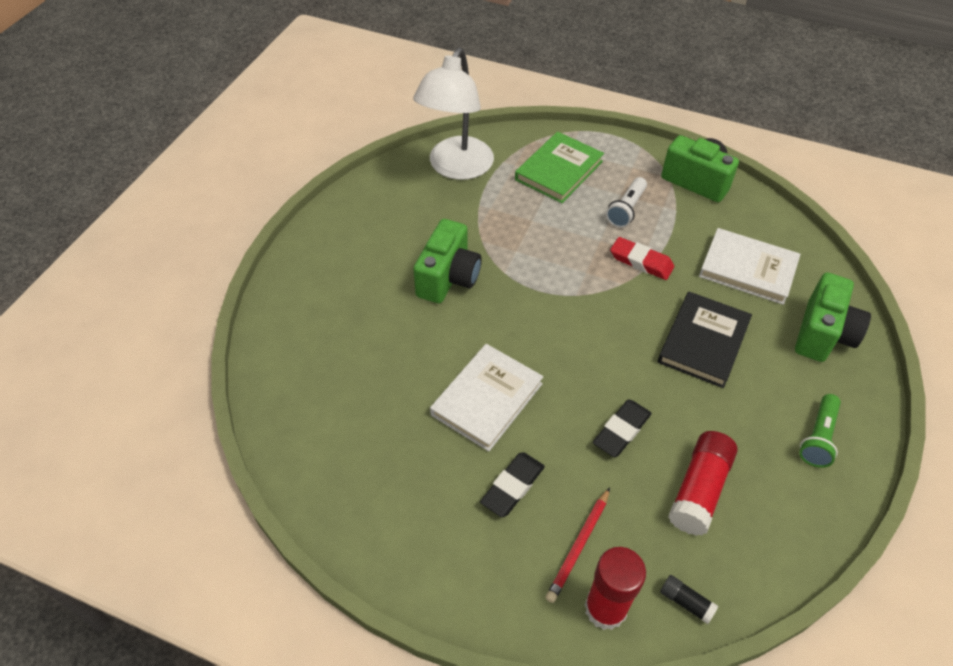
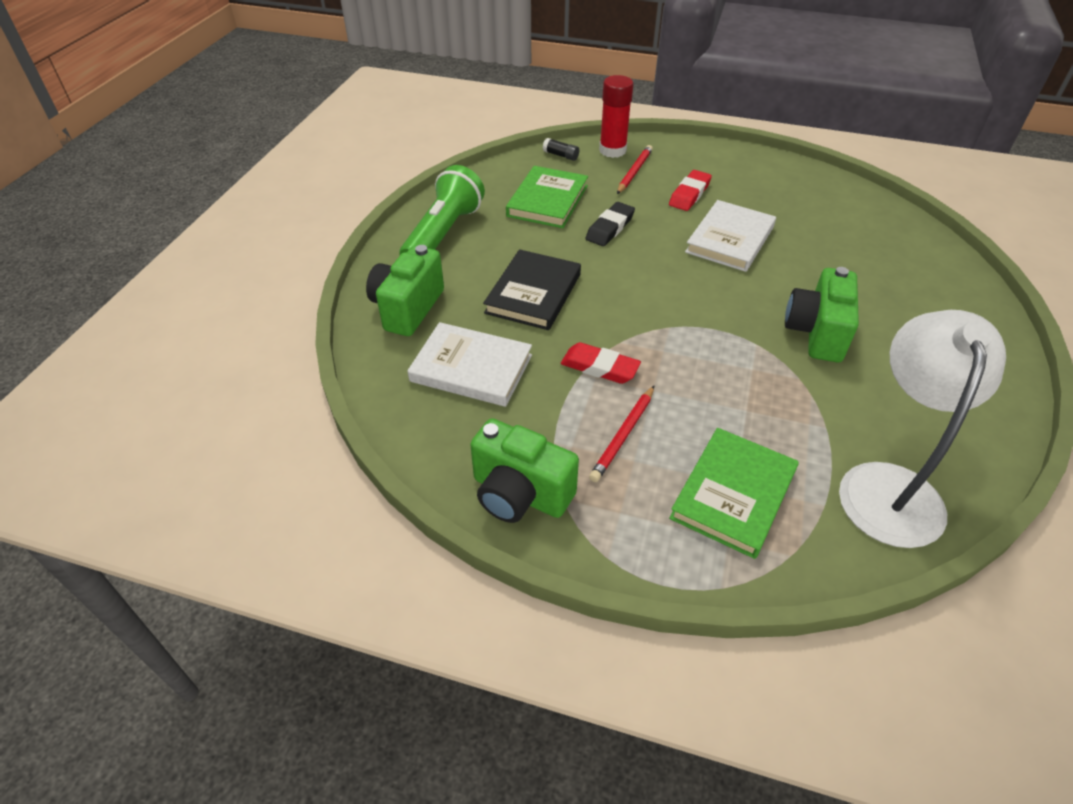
camera: 175 degrees right, 5 degrees down
black eraser [480,452,545,517] -> red eraser [669,170,712,211]
white flashlight [606,177,647,228] -> red pencil [589,386,654,482]
red glue stick [668,431,737,536] -> green book [506,166,588,228]
green flashlight [799,394,841,468] -> green flashlight [399,165,485,255], size x1.74

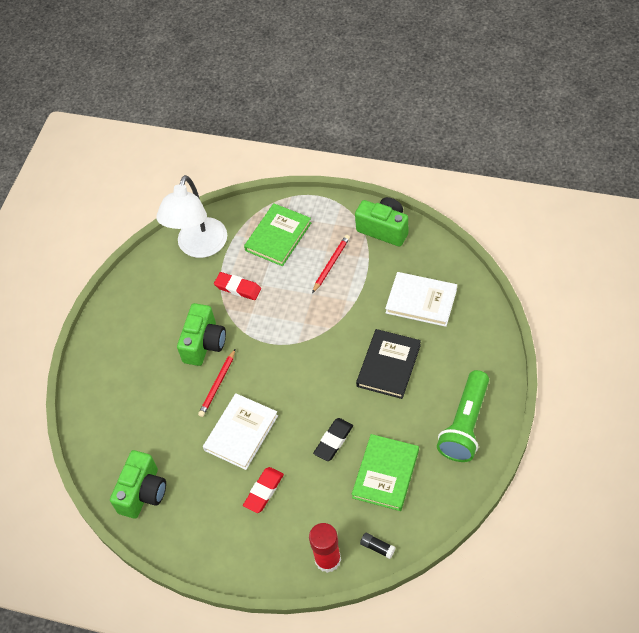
camera: 175 degrees left, 10 degrees up
green camera [366,245,444,336] -> green camera moved to [110,450,166,519]
red eraser [561,342,641,384] -> red eraser moved to [214,272,261,300]
red pencil [617,145,653,194] -> red pencil moved to [198,349,235,417]

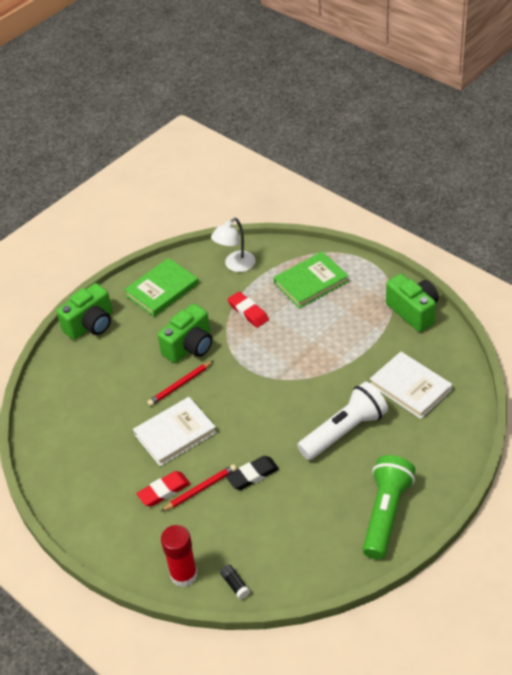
camera: 25 degrees right, 10 degrees down
green camera [110,450,166,519] -> green camera moved to [57,283,112,340]
white lamp [156,175,227,258] -> white lamp [211,218,256,272], size x0.60
red pencil [312,235,350,293] -> red pencil moved to [160,464,237,512]
green book [352,434,419,511] -> green book moved to [124,258,199,317]
black book [356,329,421,399] -> white flashlight [297,382,388,460]
green flashlight [437,370,489,462] -> green flashlight turned 150 degrees clockwise [363,455,415,559]

